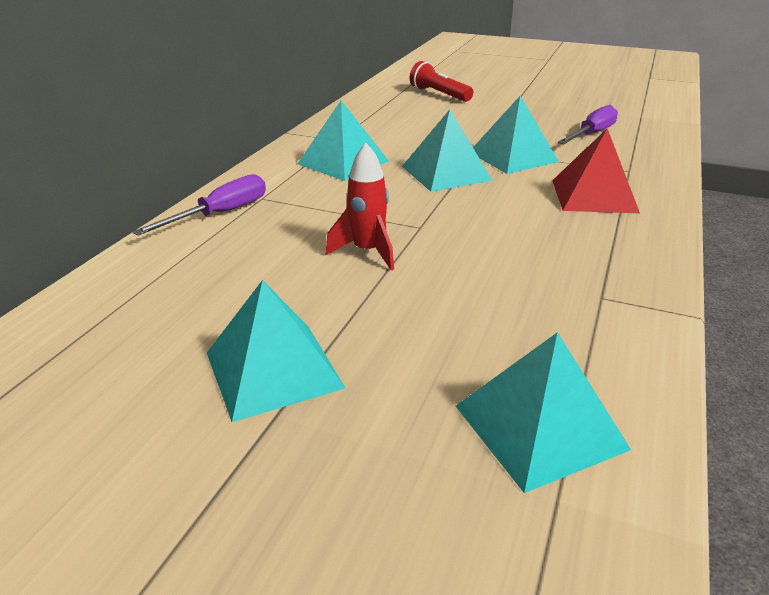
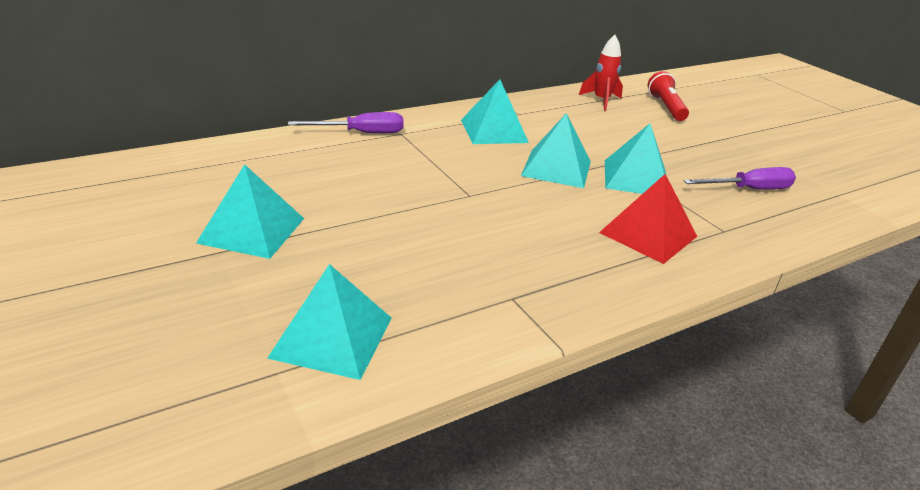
camera: 35 degrees right, 0 degrees up
red rocket [325,143,394,270] -> red rocket moved to [579,35,623,111]

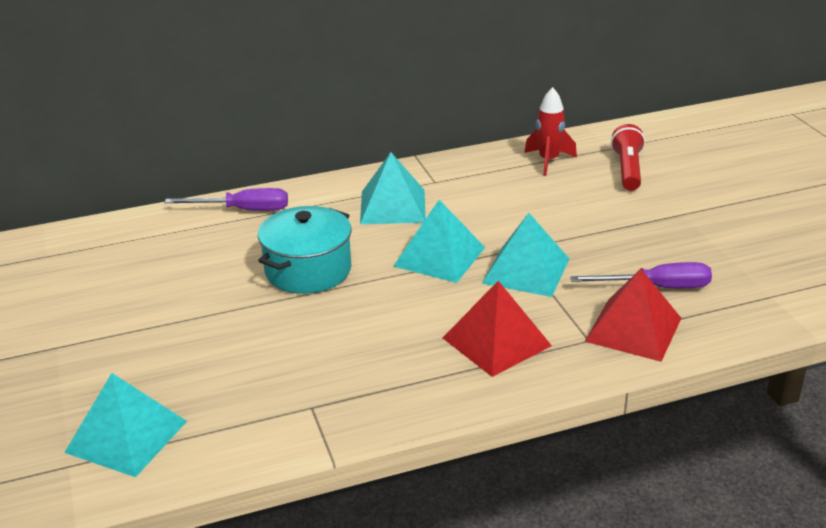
camera: 15 degrees right, 0 degrees up
turquoise pyramid [196,164,304,259] -> none
none -> turquoise pot [258,206,352,294]
none -> red pyramid [585,269,681,362]

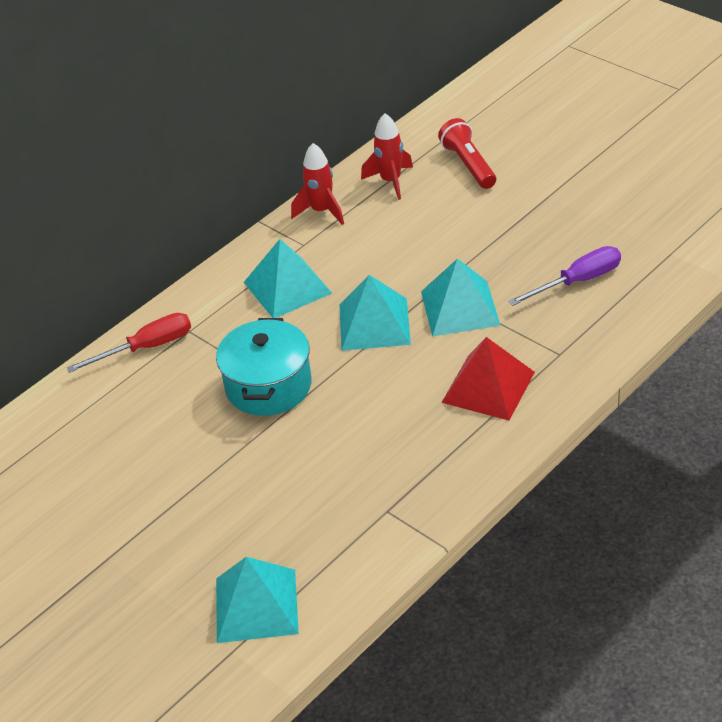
camera: 25 degrees left, 10 degrees up
purple screwdriver [164,188,288,211] -> red screwdriver [66,313,191,373]
red pyramid [585,269,681,362] -> none
none -> red rocket [291,143,344,225]

